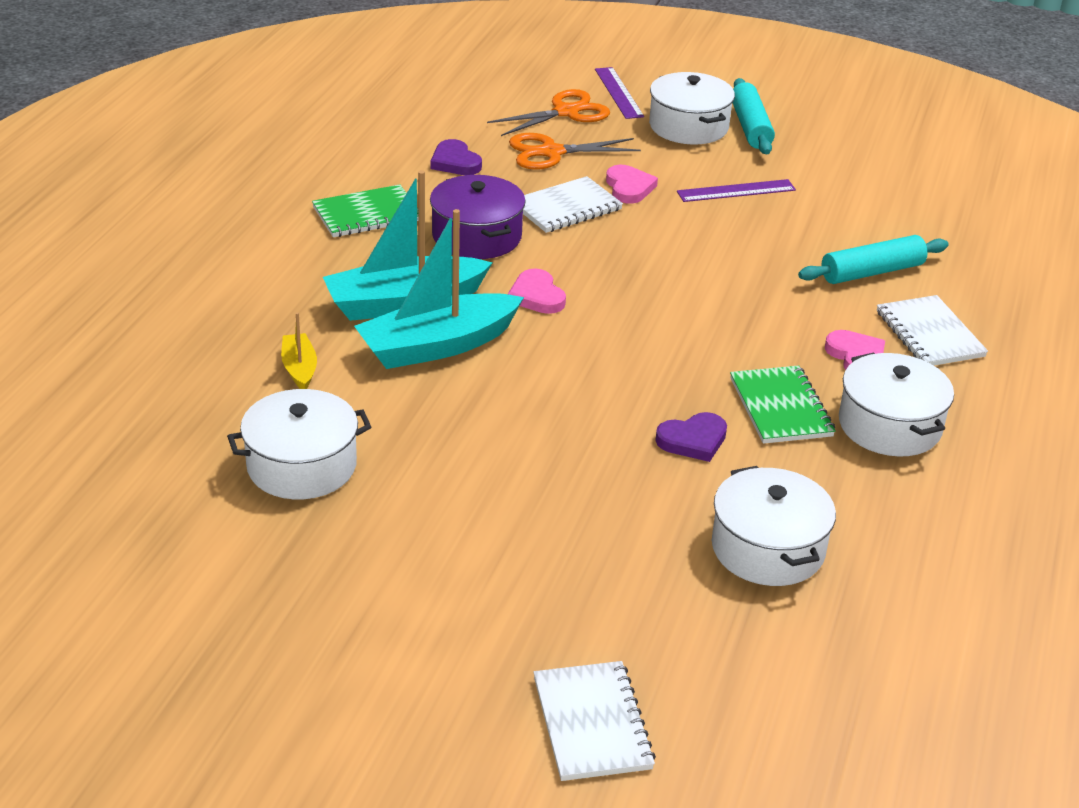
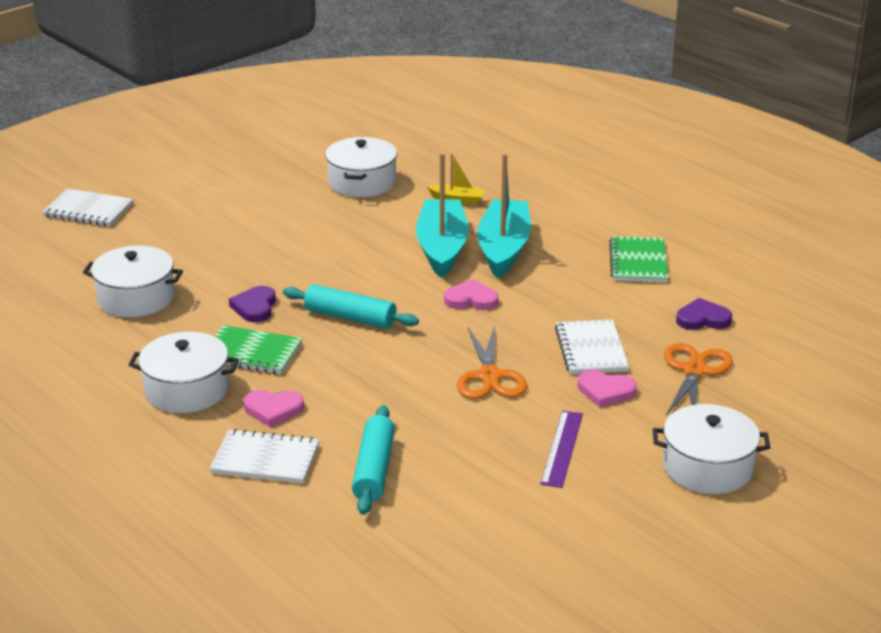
camera: 120 degrees right, 5 degrees down
purple pot [430,175,526,259] -> none
orange scissors [487,89,610,136] -> orange scissors moved to [457,325,527,399]
purple ruler [595,67,644,119] -> none
turquoise rolling pin [733,78,775,154] -> turquoise rolling pin moved to [283,284,419,329]

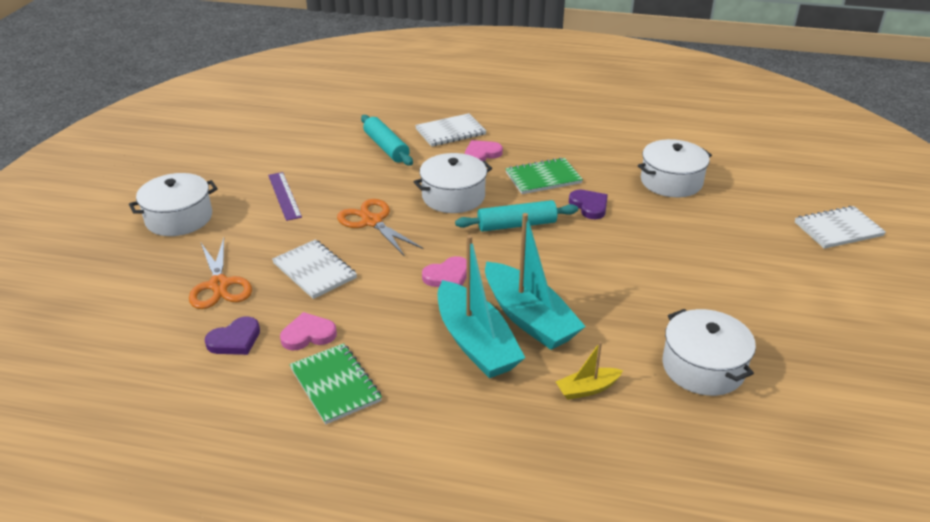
camera: 145 degrees right, 5 degrees up
white pot [129,332,239,413] -> white pot moved to [413,153,492,213]
pink heart [577,370,637,407] -> pink heart moved to [280,312,337,351]

